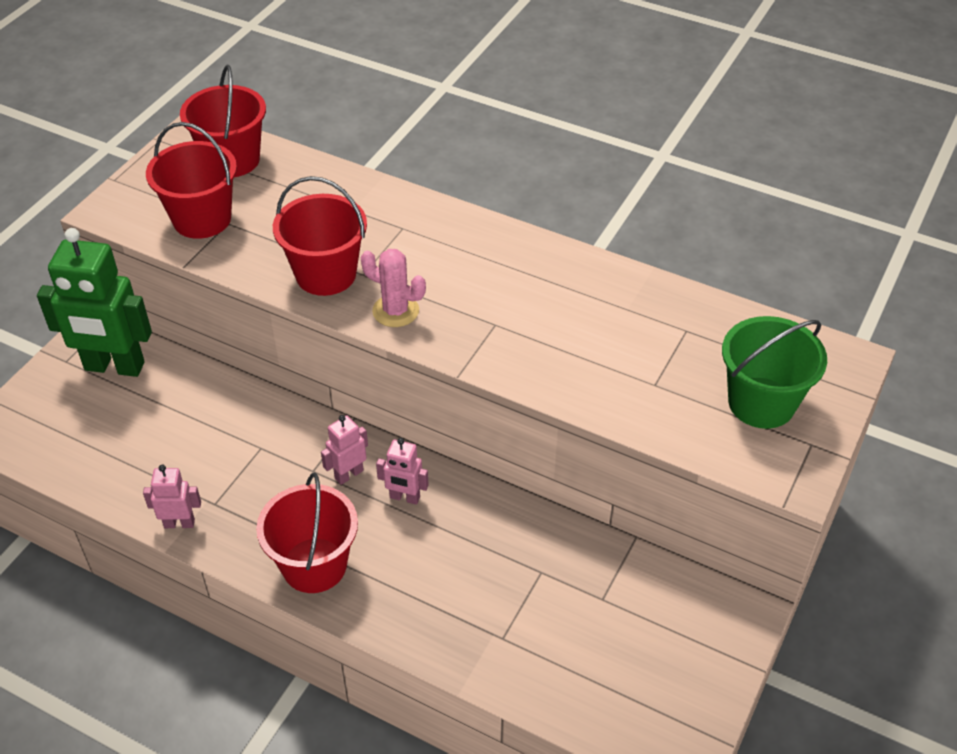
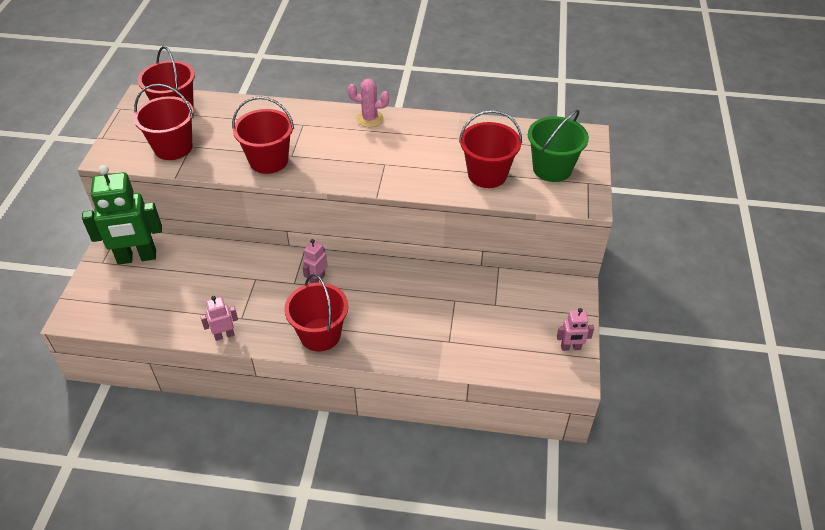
camera: 20 degrees left, 0 degrees up
pink cactus [361,249,426,327] -> pink cactus moved to [348,79,389,127]
pink robot [376,438,429,505] -> pink robot moved to [557,308,594,351]
none -> red bucket [459,110,522,188]

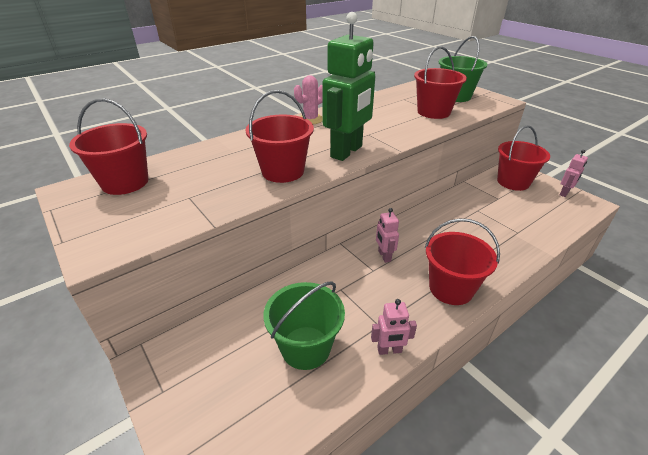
camera: 45 degrees left, 10 degrees down
green robot [82,165,162,265] -> green robot moved to [322,12,375,161]
red bucket [133,84,194,160] -> red bucket moved to [497,125,550,191]
pink robot [200,296,238,341] -> pink robot turned 120 degrees counterclockwise [371,299,417,355]
none -> green bucket [263,281,345,370]

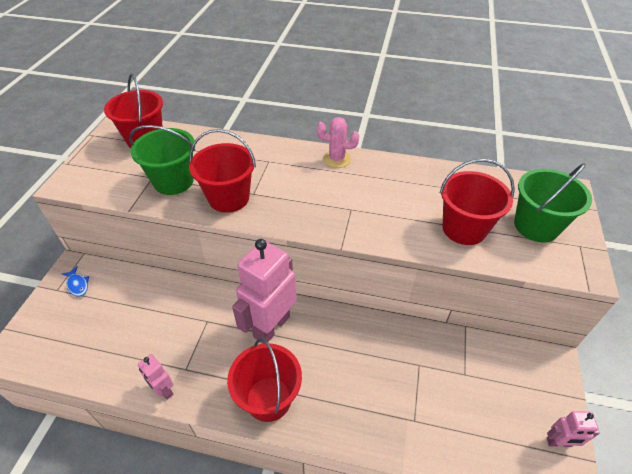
camera: 50 degrees right, 10 degrees up
green bucket [263,281,345,370] -> green bucket moved to [129,125,195,195]
green robot [322,12,375,161] -> none
pink robot [376,208,399,263] -> pink robot [232,239,297,344], size x2.13
red bucket [497,125,550,191] -> none
none -> blue fish [62,266,89,297]

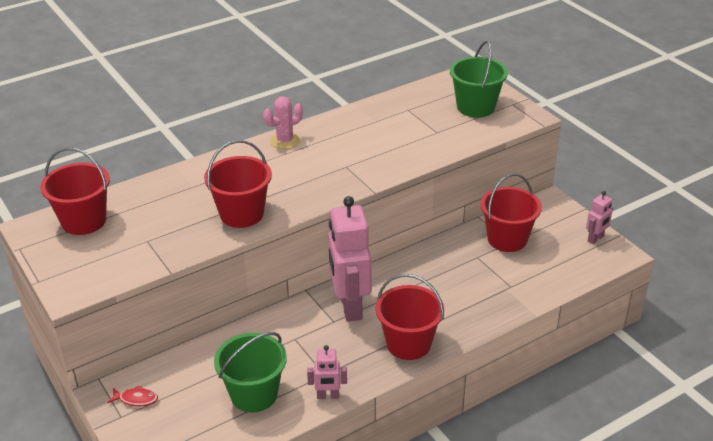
camera: 45 degrees left, 10 degrees down
blue fish [62,266,89,297] -> red fish [107,385,158,406]
green bucket [129,125,195,195] -> green bucket moved to [214,332,287,412]
red bucket [440,159,515,245] -> red bucket moved to [481,173,542,252]

